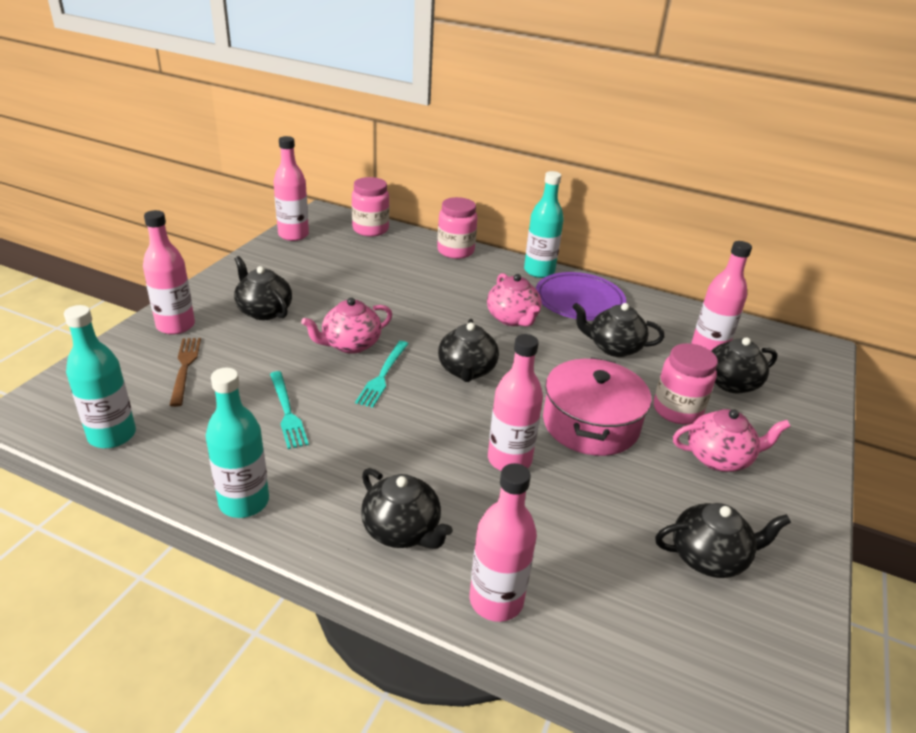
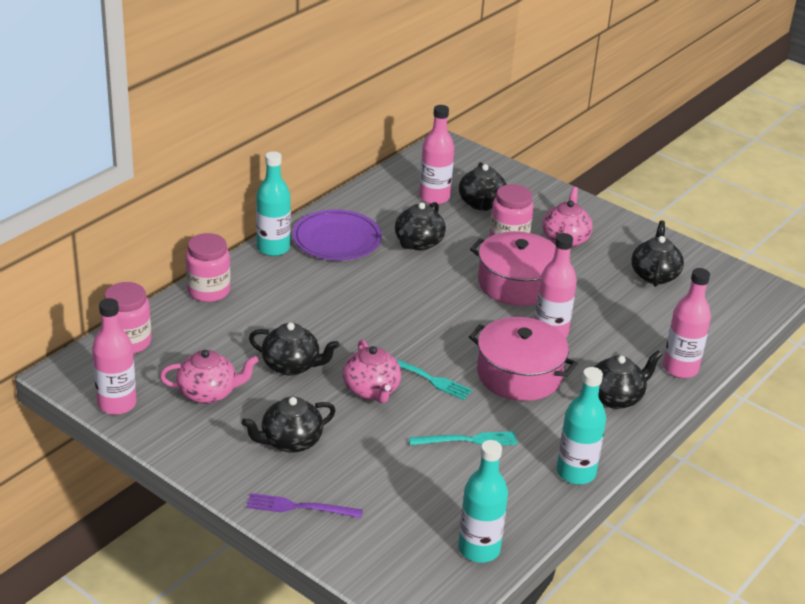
camera: 75 degrees left, 0 degrees up
pink bottle [143,210,195,335] -> purple fork [246,493,363,518]
brown fork [170,338,201,407] -> none
black teapot [438,319,499,382] -> black teapot moved to [249,323,339,376]
pink teapot [487,273,542,326] -> pink teapot moved to [160,350,259,404]
none -> pink pot [469,317,578,401]

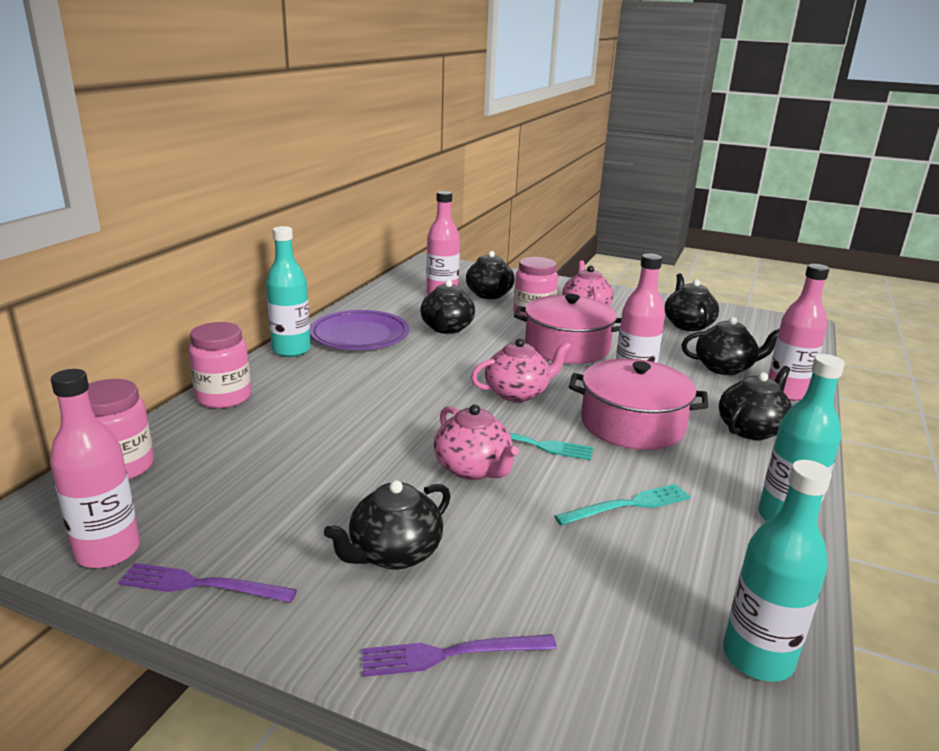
camera: 15 degrees left, 10 degrees down
pink teapot [160,350,259,404] -> pink teapot moved to [471,338,571,402]
black teapot [249,323,339,376] -> black teapot moved to [682,317,780,375]
none -> purple fork [118,563,297,603]

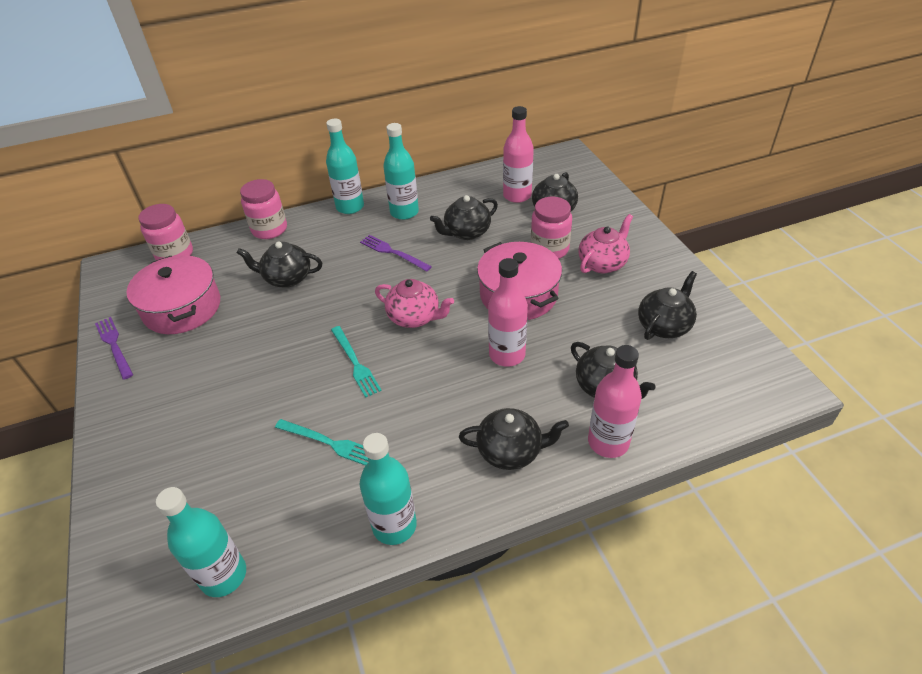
camera: 50 degrees right, 20 degrees up
pink bottle [50,369,140,568] -> none
purple plate [310,310,409,350] -> turquoise bottle [383,123,419,220]
black teapot [324,480,451,570] -> black teapot moved to [237,241,322,288]
purple fork [362,634,557,677] -> purple fork moved to [360,235,432,272]
pink teapot [434,404,519,480] -> none
pink pot [569,359,708,450] -> pink pot moved to [127,255,220,334]

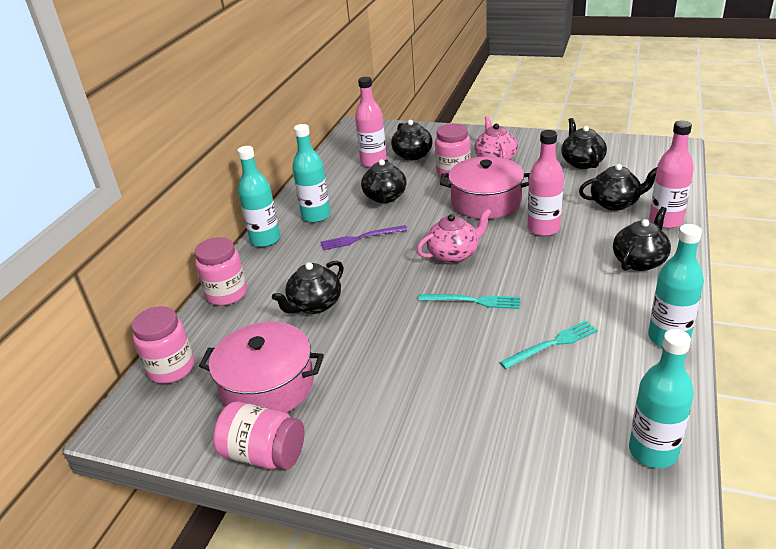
camera: 50 degrees left, 10 degrees down
purple fork [95,317,133,380] -> pink jar [213,401,305,470]

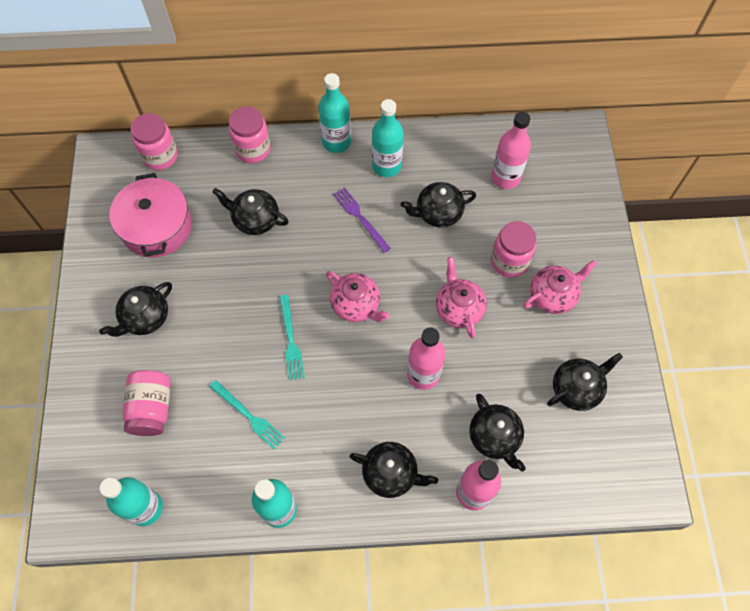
camera: 65 degrees right, 30 degrees up
pink jar [213,401,305,470] -> pink jar moved to [122,370,171,436]
black teapot [391,120,433,161] -> black teapot moved to [99,282,172,337]
pink pot [440,156,530,219] -> pink teapot [436,257,487,338]

